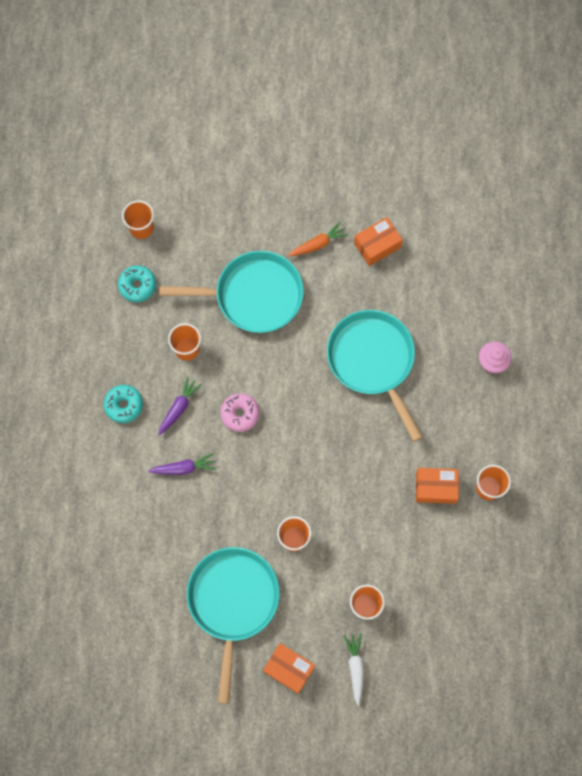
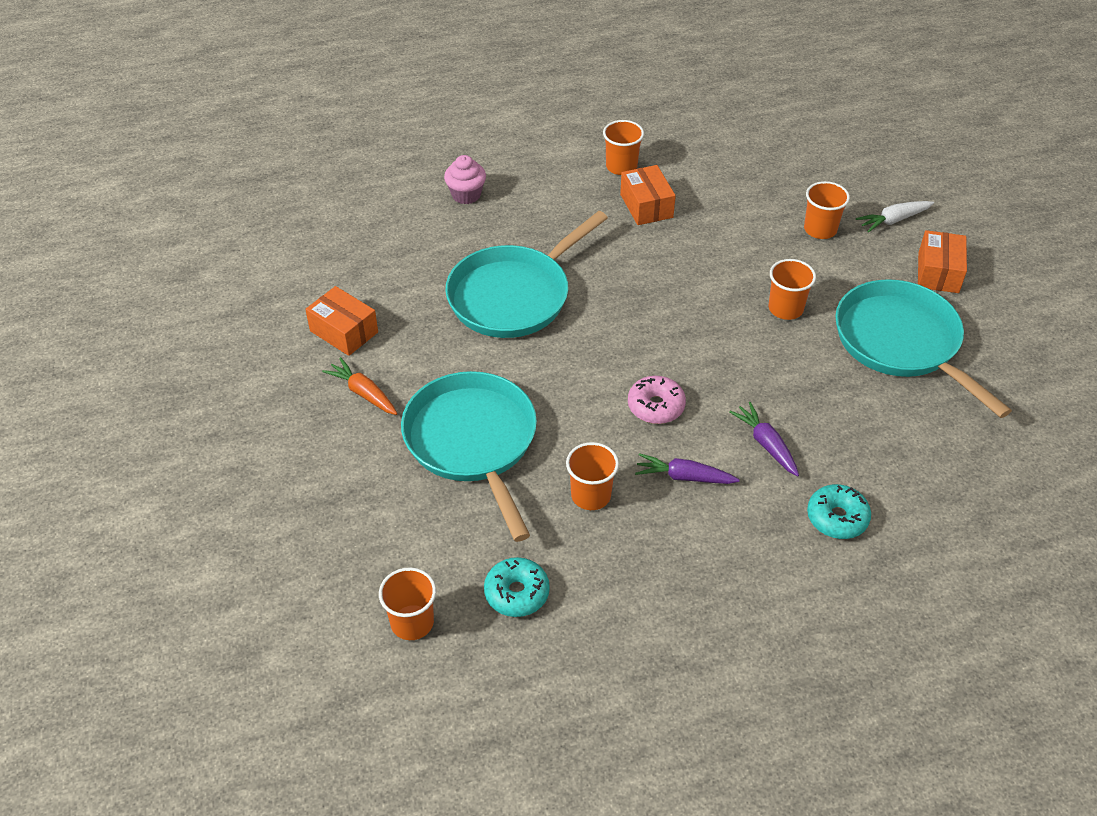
camera: 110 degrees left, 25 degrees down
turquoise donut [104,385,143,423] -> turquoise donut moved to [807,484,871,539]
turquoise pan [187,547,280,704] -> turquoise pan turned 75 degrees clockwise [835,279,1012,418]

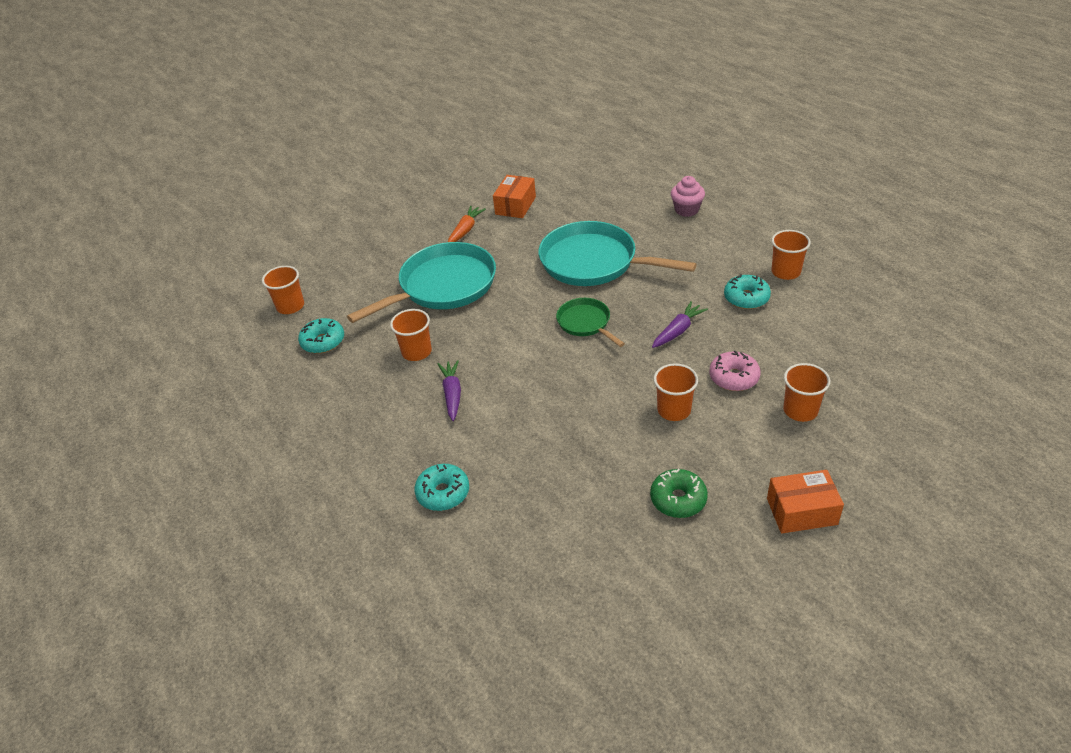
camera: 75 degrees right, 5 degrees down
orange box [620,165,676,225] -> turquoise donut [724,274,771,309]
pink donut [628,376,686,424] -> pink donut moved to [709,351,760,391]
purple carrot [729,402,799,476] -> purple carrot moved to [652,301,708,348]
turquoise pan [835,279,1012,418] -> green donut [650,469,708,518]
white carrot [856,201,934,233] -> none
none -> green pan [556,298,625,347]

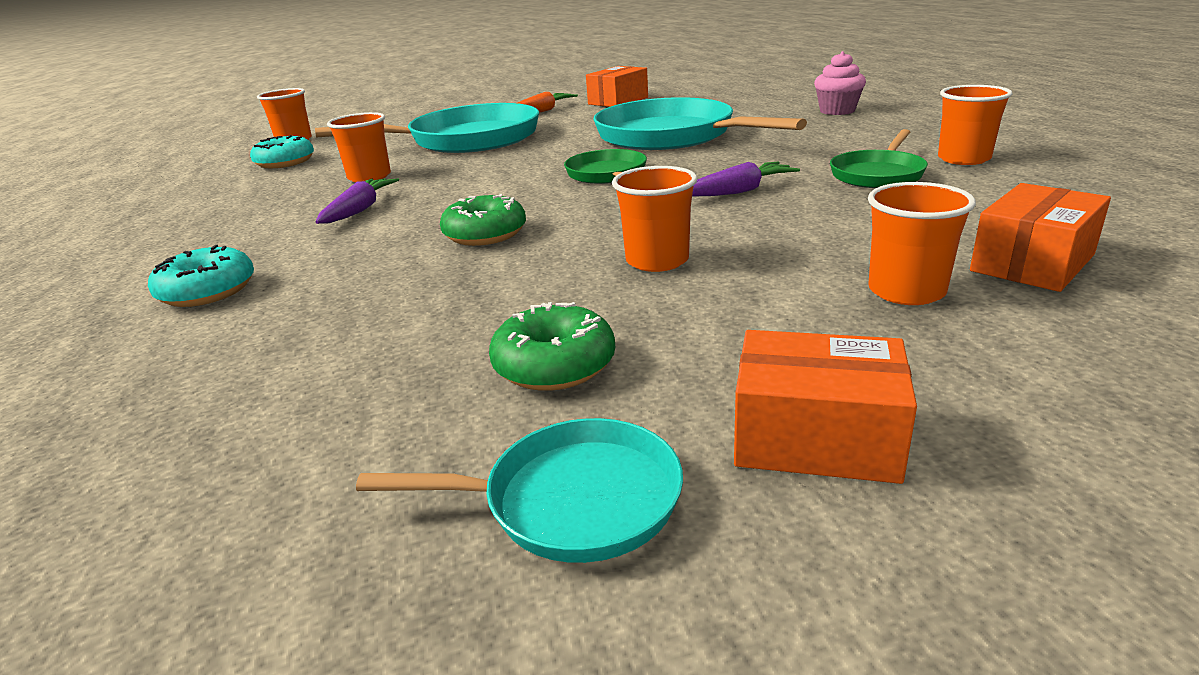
camera: 20 degrees right, 15 degrees down
pink donut [709,351,760,391] -> none
turquoise donut [724,274,771,309] -> green pan [830,129,928,188]
none -> turquoise pan [356,418,683,563]
none -> green donut [440,194,526,246]
none -> orange box [970,183,1111,292]

